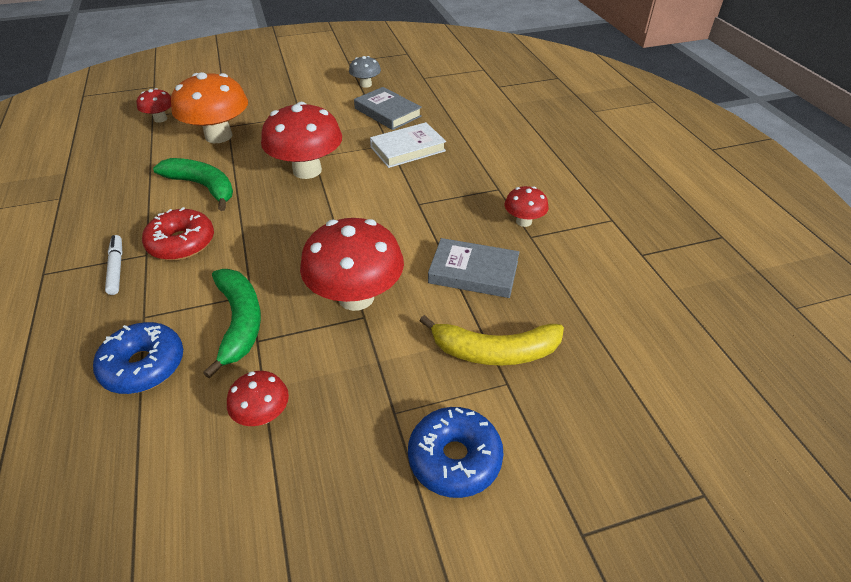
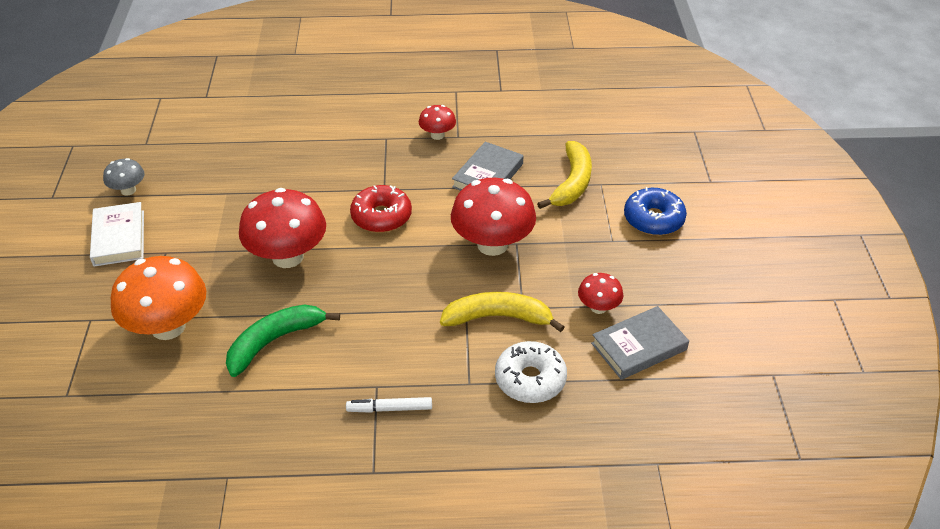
camera: 75 degrees left, 0 degrees up
blue donut [93,322,183,394] -> white donut [495,341,567,403]
red mushroom [137,88,171,123] -> none
red donut [142,207,214,261] -> red donut moved to [350,185,412,233]
green banana [203,269,261,379] -> yellow banana [440,292,565,332]
grey book [354,87,422,130] -> grey book moved to [591,306,689,380]
white book [370,122,446,168] -> white book moved to [90,202,144,267]

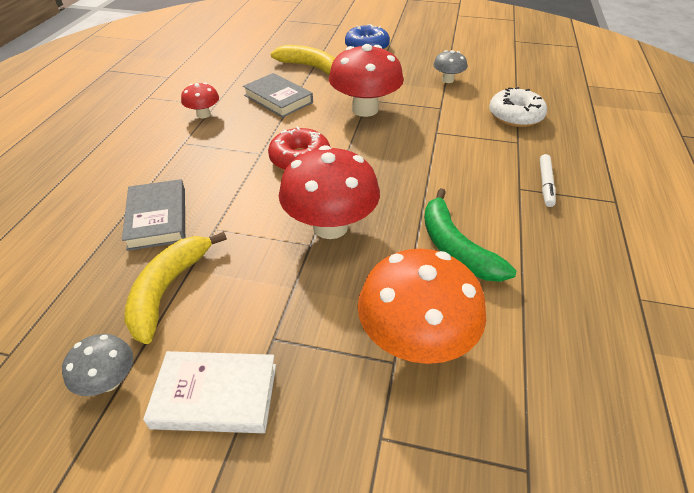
camera: 75 degrees left, 0 degrees up
yellow banana [440,292,565,332] -> yellow banana moved to [124,232,227,344]
red mushroom [578,273,624,314] -> grey mushroom [433,50,467,83]
grey book [591,306,689,380] -> grey book moved to [122,179,185,251]

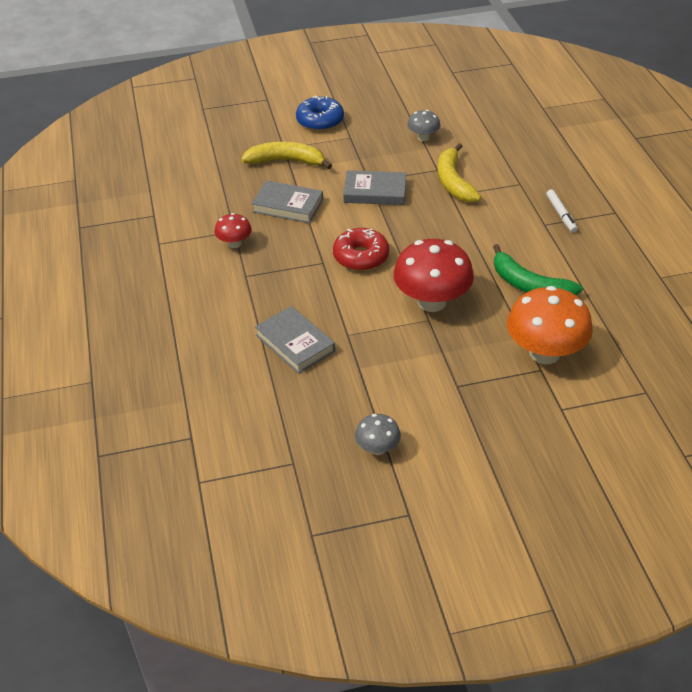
camera: 25 degrees left, 0 degrees up
yellow banana [124,232,227,344] -> yellow banana moved to [438,143,481,203]
white book [143,351,276,433] -> none
red mushroom [329,44,404,117] -> grey book [343,170,406,205]
white donut [489,87,547,127] -> none

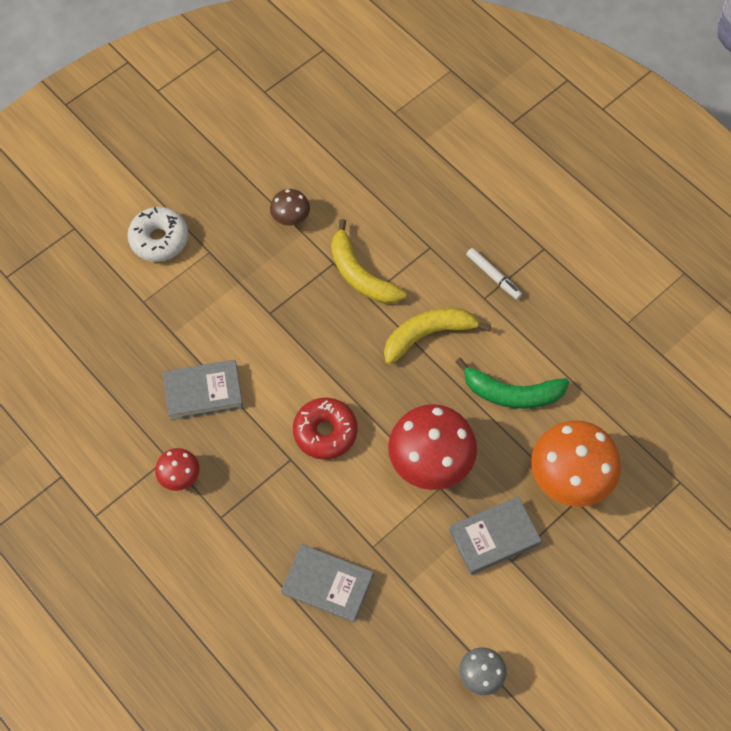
camera: 30 degrees left, 20 degrees up
yellow banana [241,142,332,169] -> yellow banana moved to [384,308,491,365]
blue donut [296,96,344,131] -> white donut [127,207,189,262]
grey book [343,170,406,205] -> grey book moved to [449,496,541,575]
grey mushroom [407,110,440,141] -> brown mushroom [270,189,310,226]

